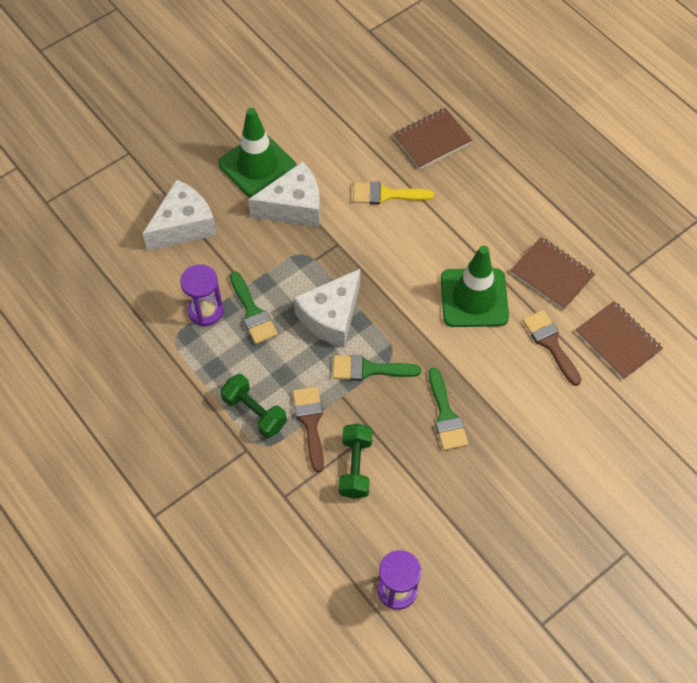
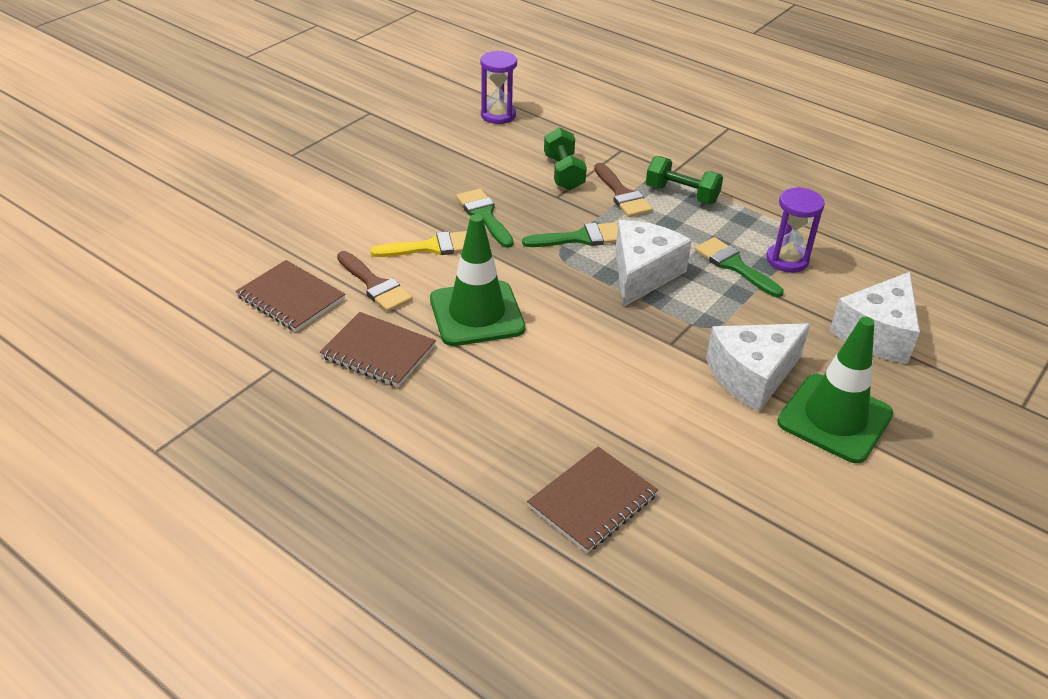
camera: 165 degrees right, 20 degrees down
yellow brush [353,182,434,204] -> yellow brush moved to [370,231,467,257]

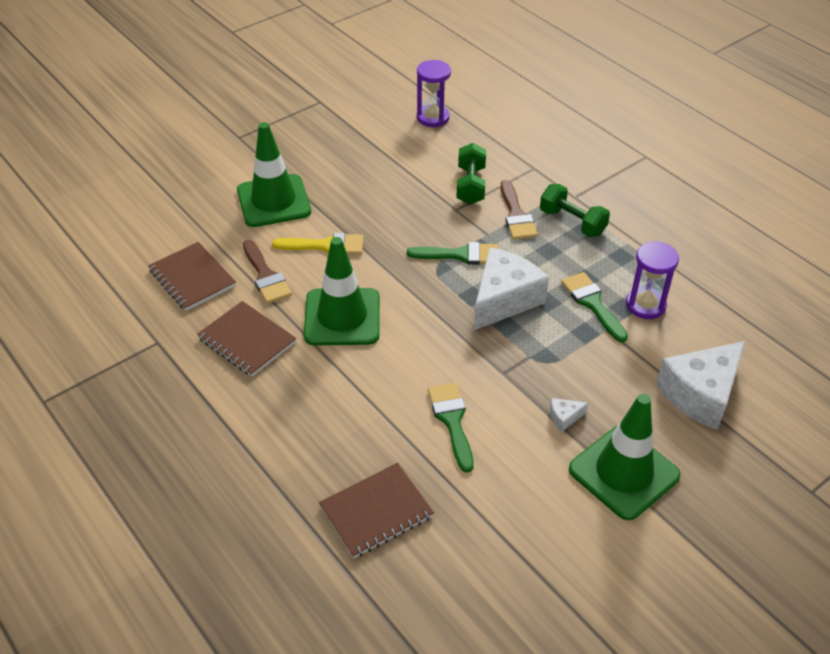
camera: 15 degrees right, 5 degrees up
green brush [456,189,514,248] -> green brush moved to [428,383,474,473]
white cheese [706,323,810,412] -> white cheese [550,398,588,432], size x0.40
none -> green traffic cone [237,122,311,227]

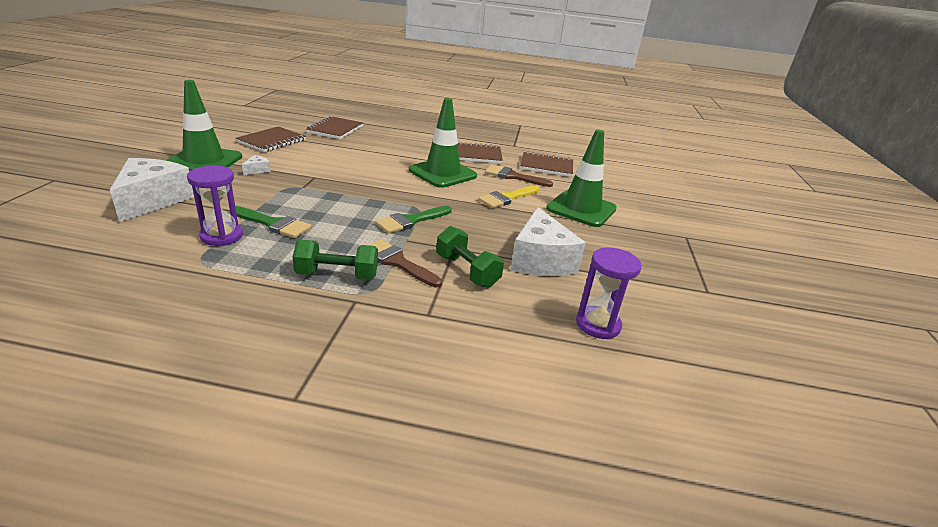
camera: 135 degrees right, 15 degrees down
green brush [428,383,474,473] -> none
white cheese [474,247,549,330] -> white cheese moved to [510,207,586,276]
none -> brown notebook [236,126,306,152]

